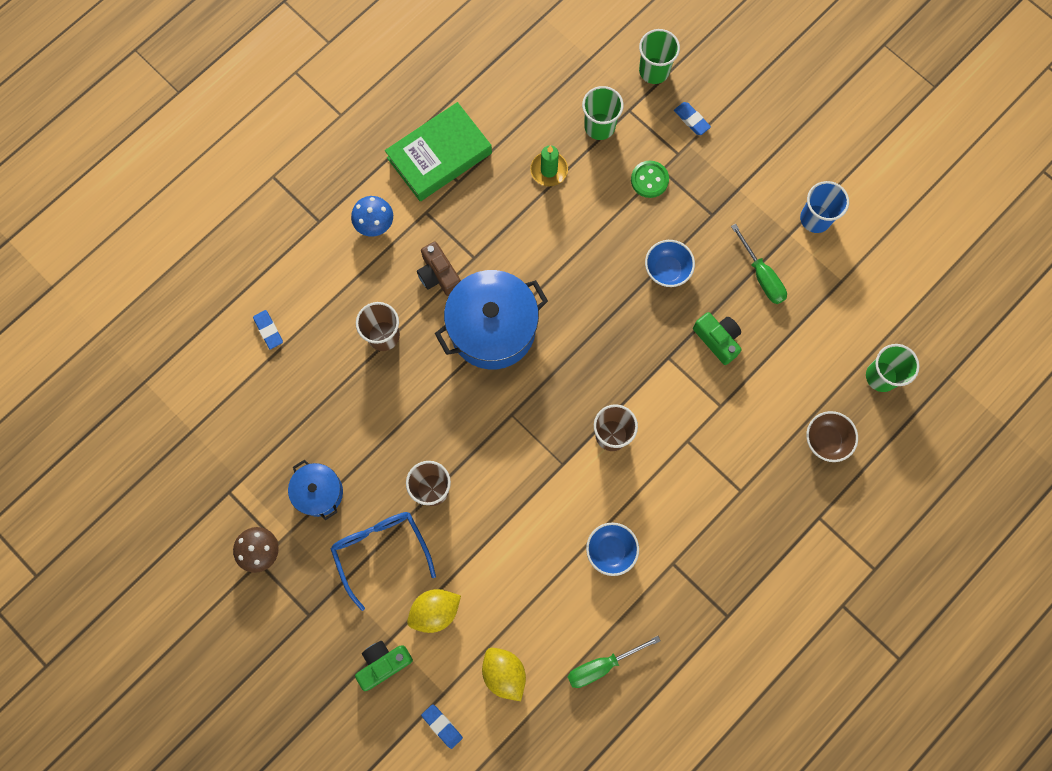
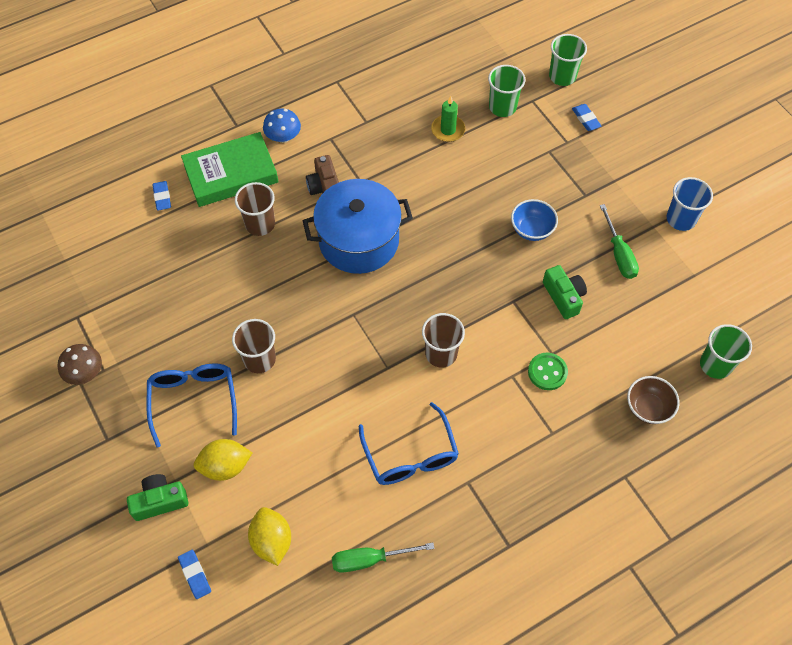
camera: 15 degrees right, 15 degrees down
blue pot [288,460,343,520] -> none
green book [385,102,492,201] -> green book moved to [181,132,279,207]
blue bowl [586,523,639,576] -> blue glasses [359,402,459,485]
green button [631,161,669,198] -> green button moved to [528,353,568,390]

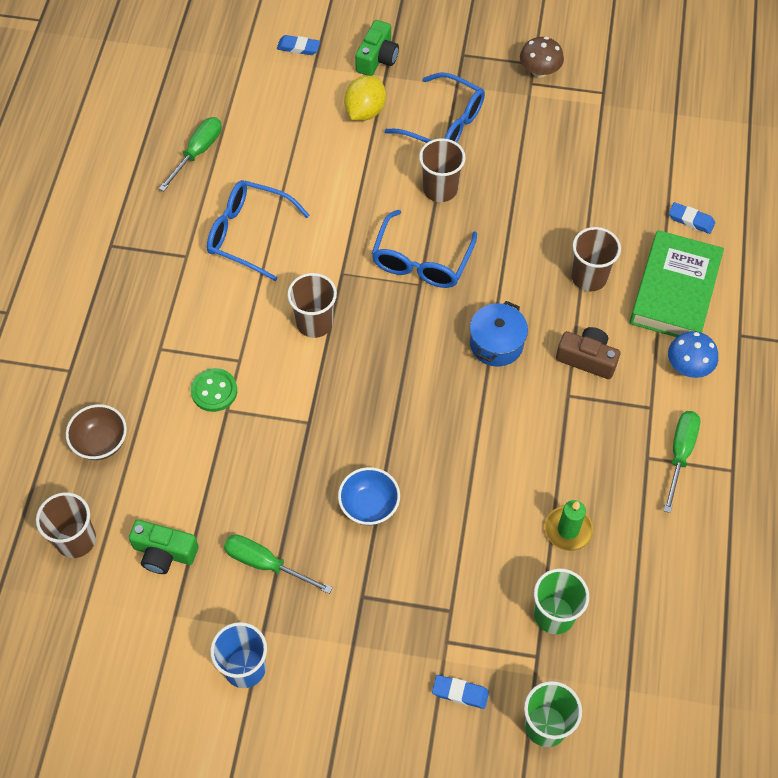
camera: 130 degrees right, 0 degrees up
yellow lemon [248,507,291,566] -> none
blue pot [303,179,413,274] -> blue pot [470,301,528,367], size x0.54
green camera [543,265,587,319] -> green camera moved to [129,520,199,574]
green cup [700,324,752,379] -> brown cup [36,492,96,558]
none -> blue glasses [372,210,477,288]
none -> green screwdriver [664,411,700,513]

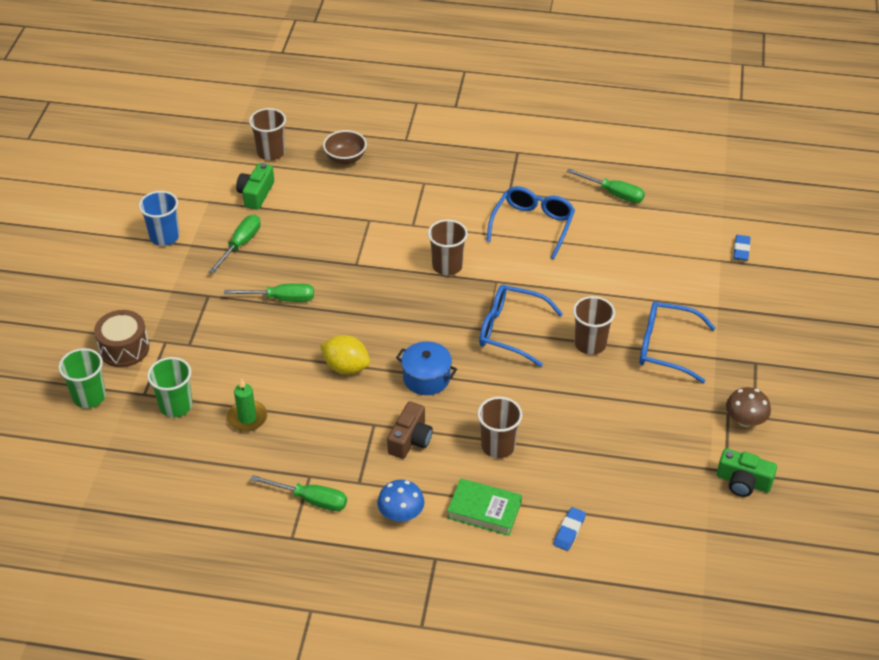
camera: 90 degrees right, 15 degrees down
green button [191,368,237,412] -> none
blue bowl [338,467,400,525] -> green screwdriver [224,283,314,302]
yellow lemon [344,76,386,121] -> yellow lemon moved to [320,335,370,374]
green camera [355,20,399,76] -> green camera moved to [717,448,777,497]
blue glasses [384,73,485,143] -> blue glasses turned 75 degrees clockwise [639,301,716,383]
blue eraser [432,675,489,709] -> brown drum [94,310,149,367]
green book [630,230,724,337] -> green book [447,478,522,536], size x0.65

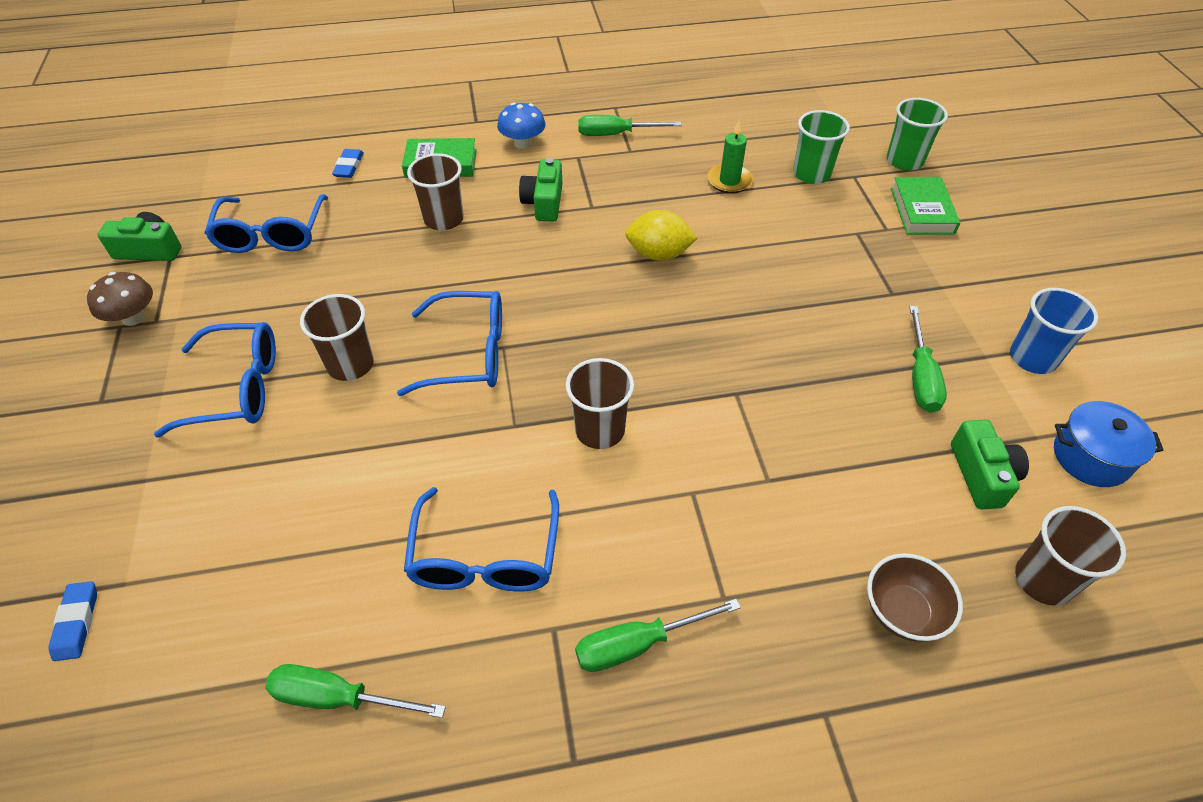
camera: 160 degrees right, 5 degrees up
brown drum [94,310,149,367] -> green book [891,177,960,235]
green screwdriver [224,283,314,302] -> green screwdriver moved to [575,599,741,672]
brown camera [387,401,433,459] -> green camera [519,158,563,221]
blue pot [396,341,457,395] -> blue pot moved to [1054,401,1164,487]
none -> blue glasses [205,194,328,253]

